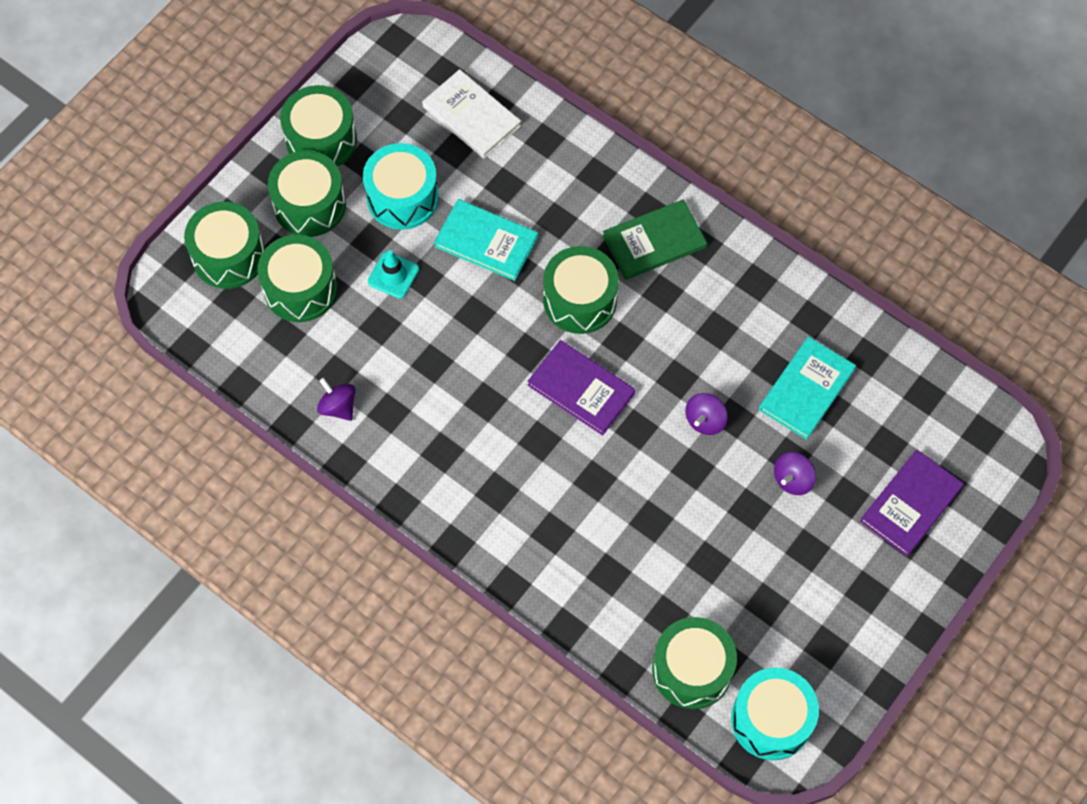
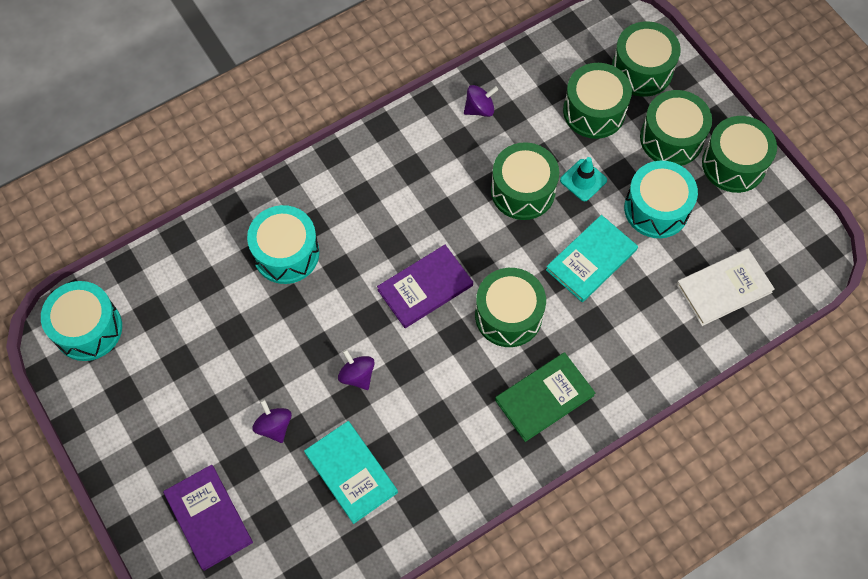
camera: 110 degrees right, 0 degrees up
green book [603,199,707,280] -> green book turned 60 degrees clockwise [495,352,595,442]
green drum [652,617,737,709] -> green drum moved to [491,142,559,220]
none -> turquoise drum [247,205,319,284]

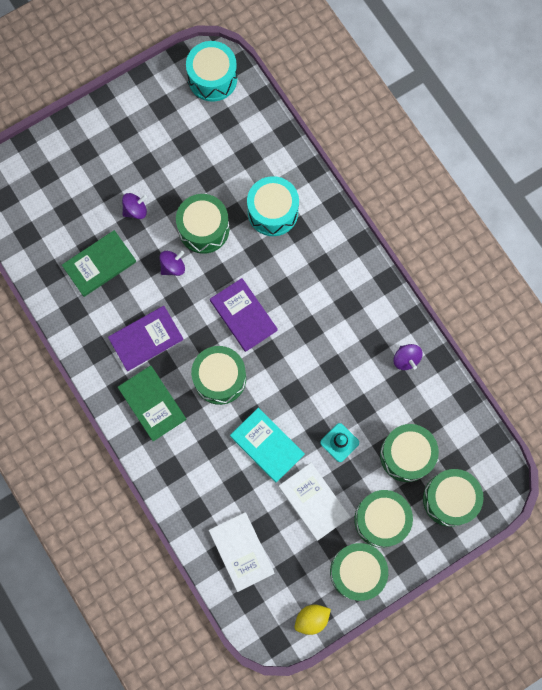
camera: 90 degrees right, 10 degrees up
purple book [163,465,253,571] -> purple book moved to [108,306,184,371]
turquoise book [304,421,398,524] -> green book [62,230,136,297]
green drum [491,142,559,220] -> green drum moved to [176,194,229,254]
turquoise drum [624,161,698,238] -> white book [279,463,350,541]
none -> yellow lemon [295,604,331,635]

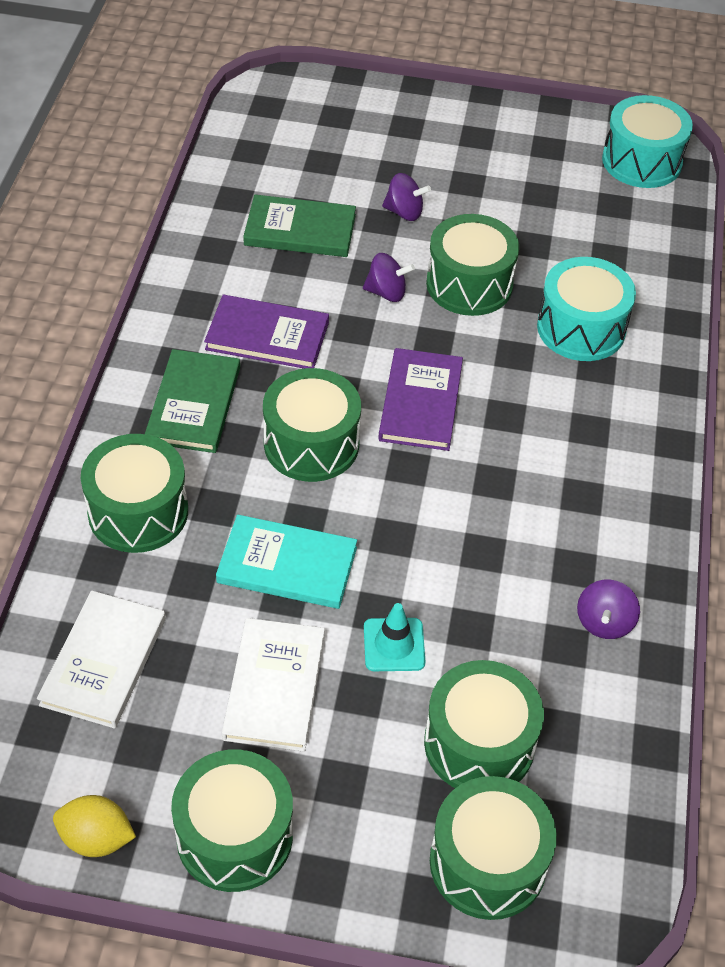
camera: 40 degrees right, 25 degrees down
turquoise book [230,407,305,483] -> turquoise book turned 75 degrees counterclockwise [216,515,357,609]
green drum [354,490,413,548] -> green drum moved to [81,434,188,553]

